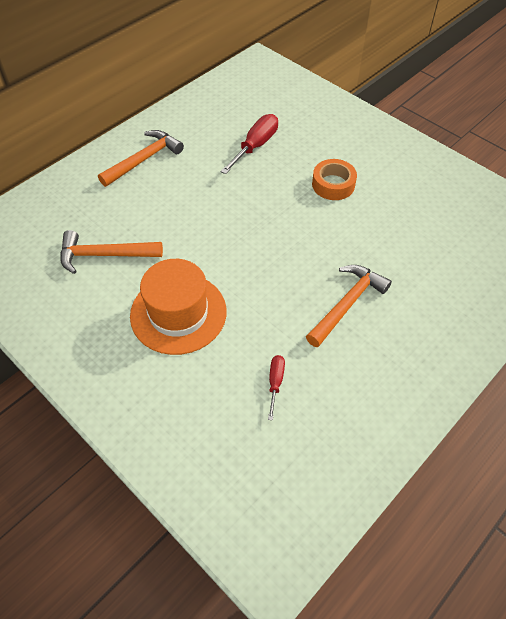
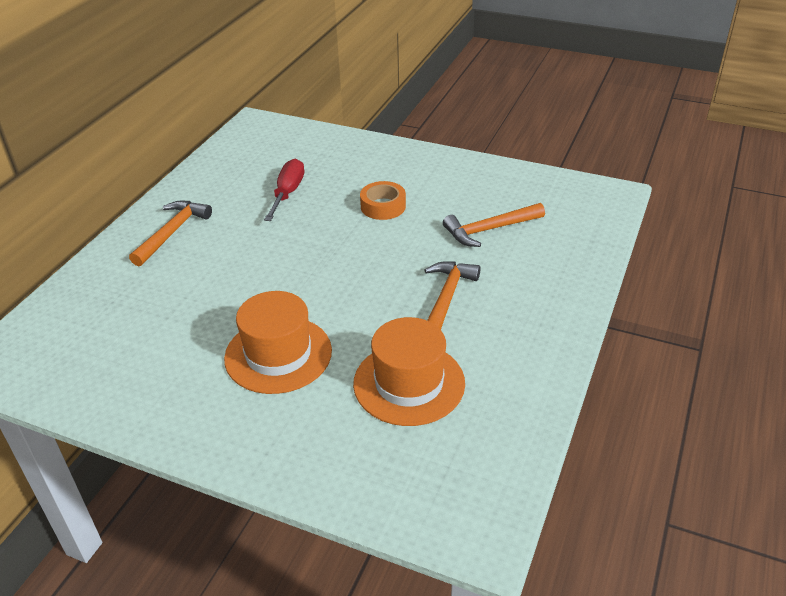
camera: 20 degrees left, 15 degrees down
orange hammer [60,230,163,274] -> orange hammer moved to [443,203,545,247]
red screwdriver [268,355,285,420] -> orange hat [353,317,465,426]

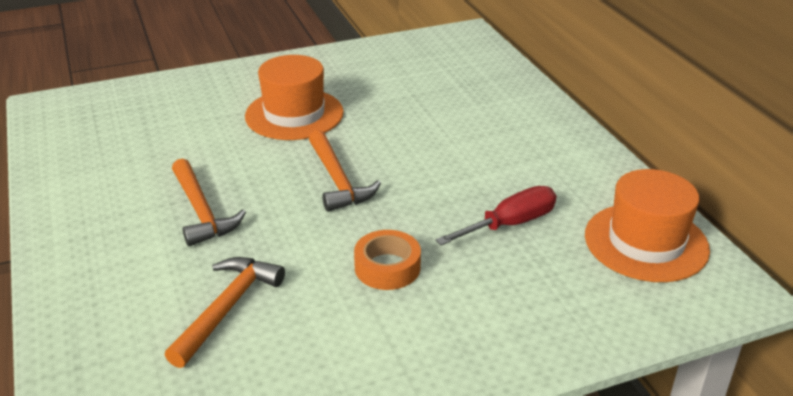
camera: 135 degrees right, 5 degrees down
orange hammer [129,201,212,267] -> orange hammer moved to [309,130,381,212]
red screwdriver [264,159,304,221] -> red screwdriver turned 90 degrees counterclockwise [436,186,556,245]
orange hat [353,317,465,426] -> orange hat moved to [585,169,710,282]

